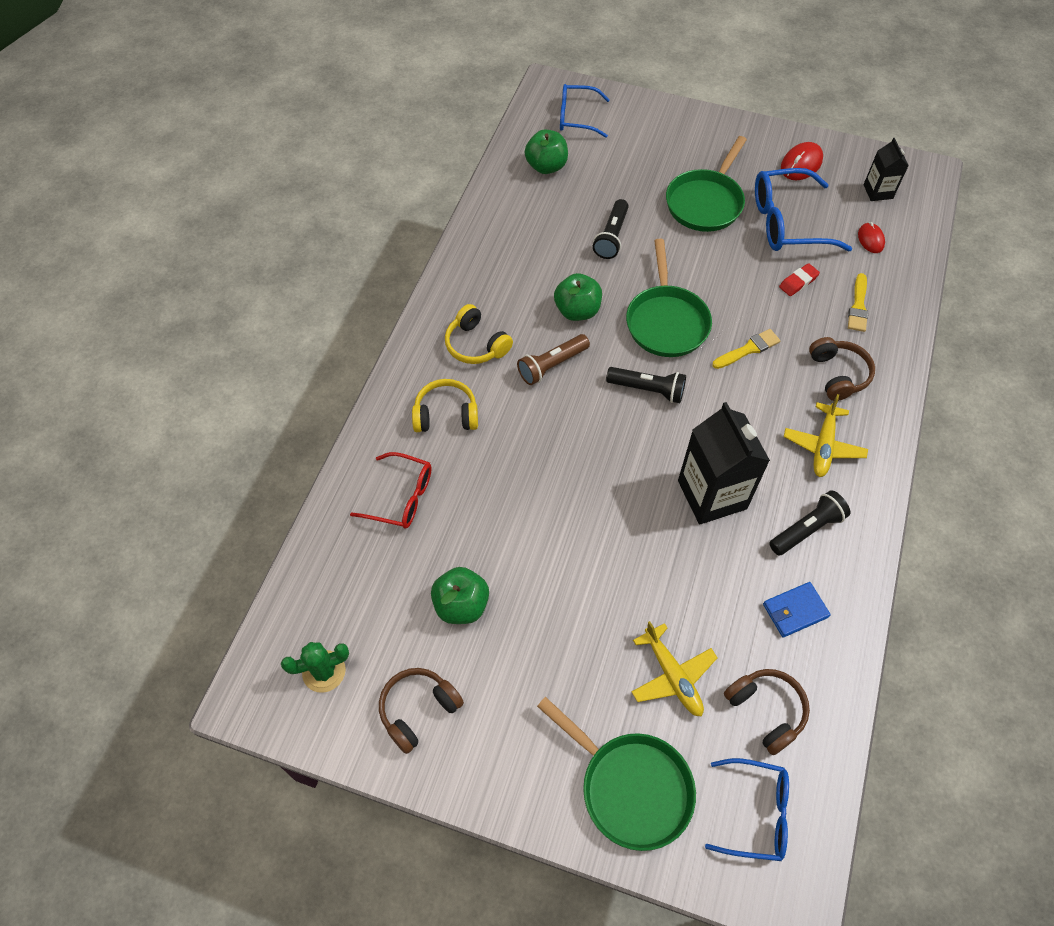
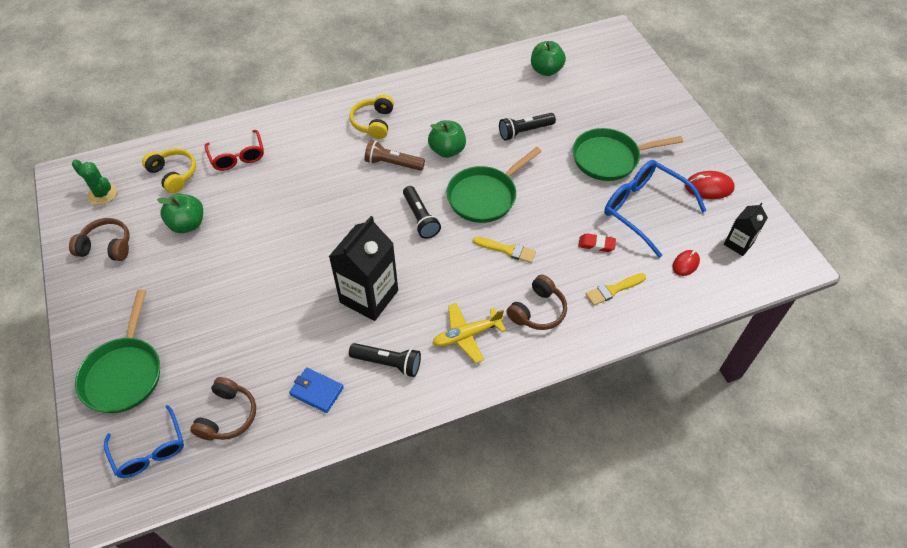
camera: 50 degrees right, 5 degrees down
yellow headphones [412,379,478,432] -> yellow headphones moved to [142,148,196,193]
blue glasses [560,84,610,138] -> none
yellow plane [632,621,718,717] -> none

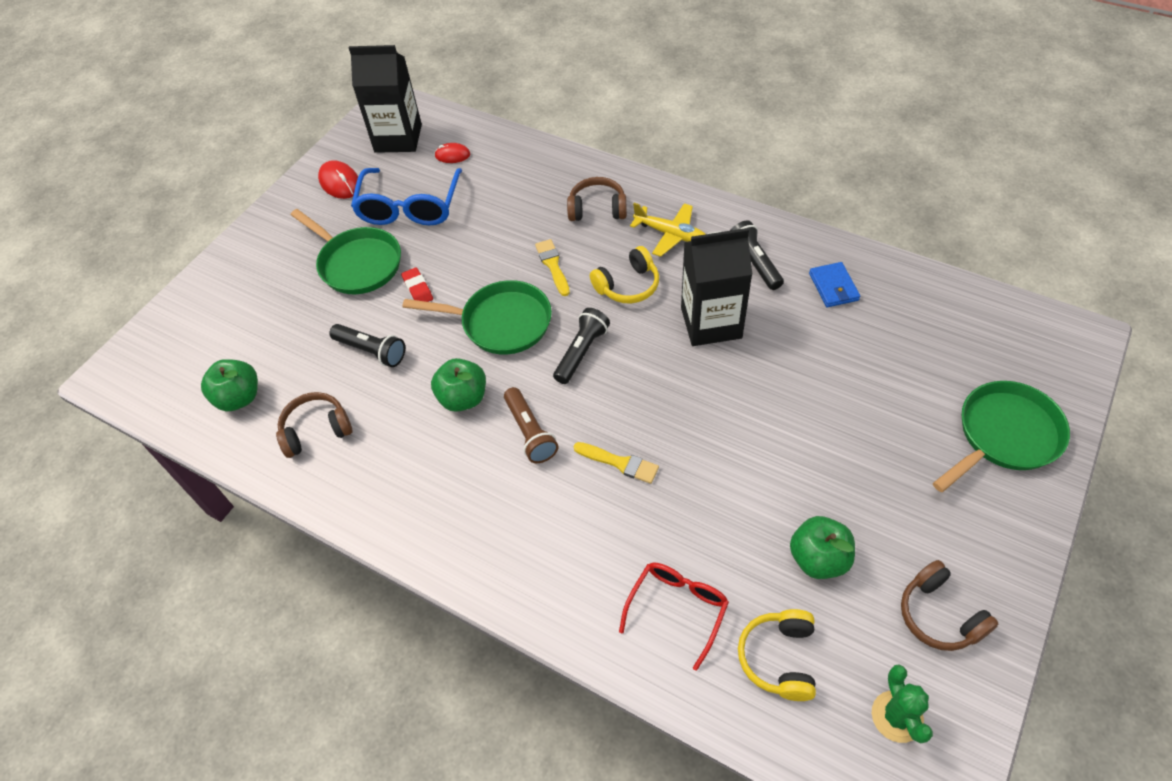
camera: 125 degrees left, 0 degrees up
blue glasses [104,405,184,478] -> none
brown headphones [190,377,256,440] -> brown headphones moved to [276,392,352,458]
yellow headphones [350,95,394,139] -> yellow headphones moved to [590,246,659,303]
red eraser [578,233,616,252] -> red eraser moved to [401,267,433,302]
yellow brush [586,273,646,306] -> yellow brush moved to [573,442,659,484]
black carton [724,203,768,256] -> black carton [349,45,422,153], size x1.85

